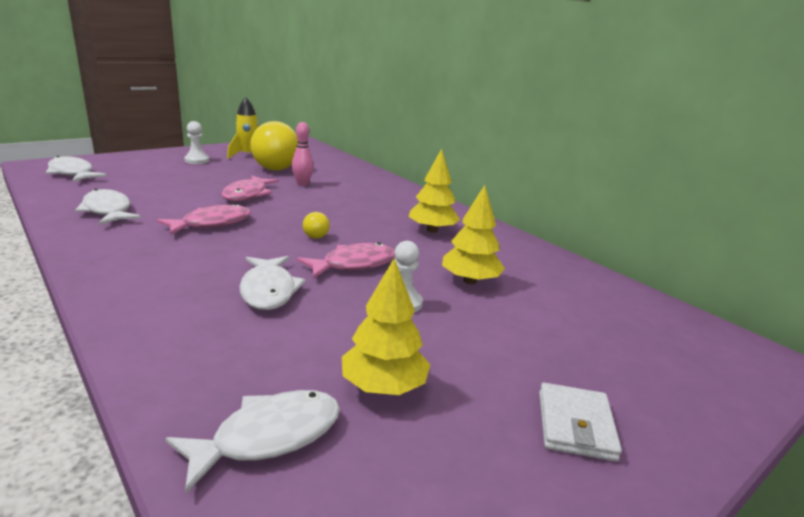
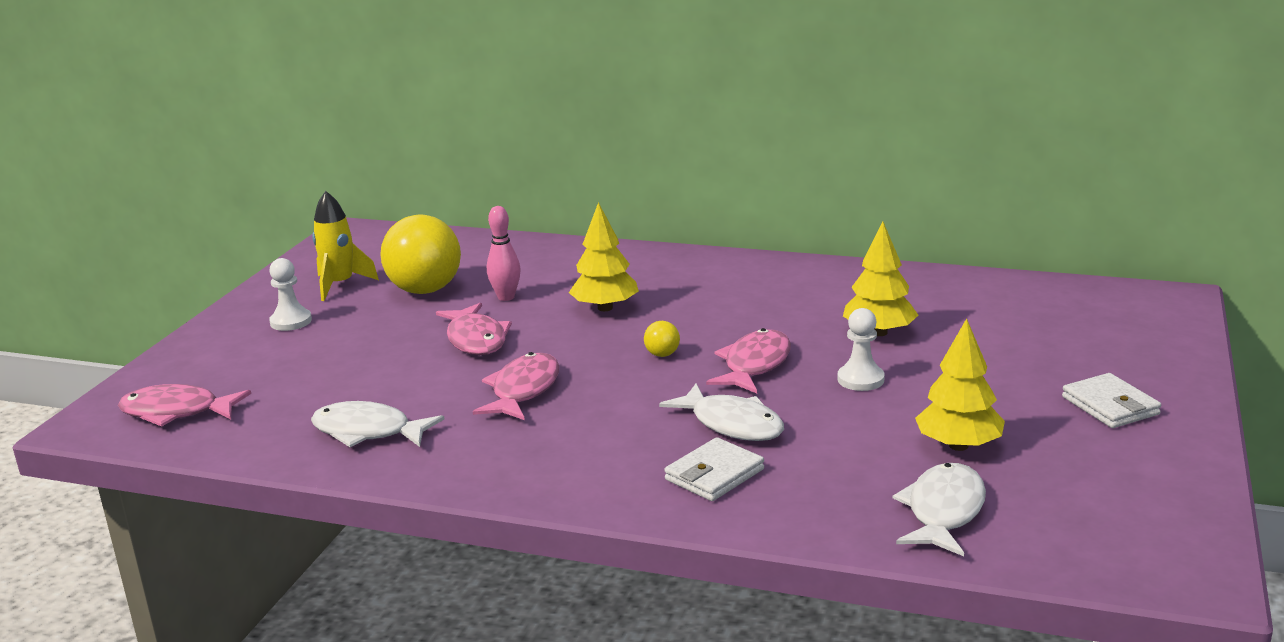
camera: 30 degrees left, 0 degrees up
white fish [45,156,107,182] -> pink fish [118,384,251,427]
yellow tree [409,149,460,233] -> yellow tree moved to [569,202,639,311]
none -> white wallet [664,437,764,501]

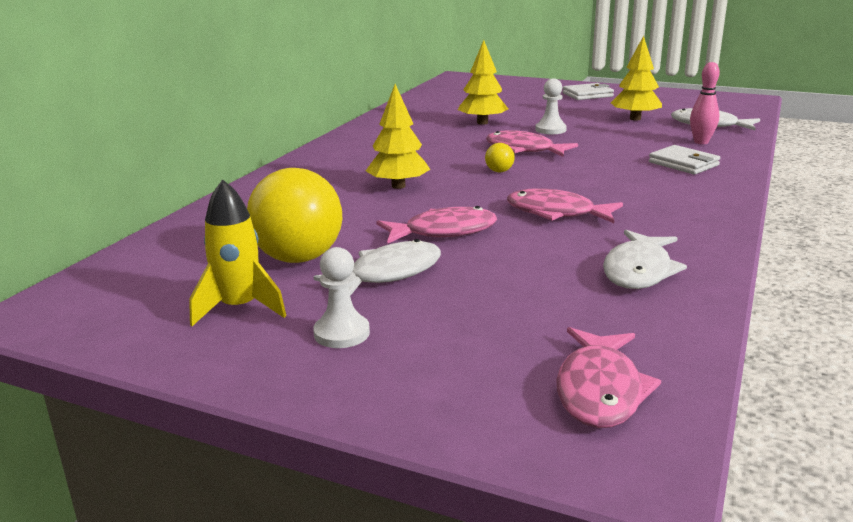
camera: 85 degrees left, 0 degrees up
pink bowling pin [487,206,521,301] -> pink bowling pin moved to [690,62,720,144]
white fish [659,384,784,441] -> white fish moved to [314,239,441,296]

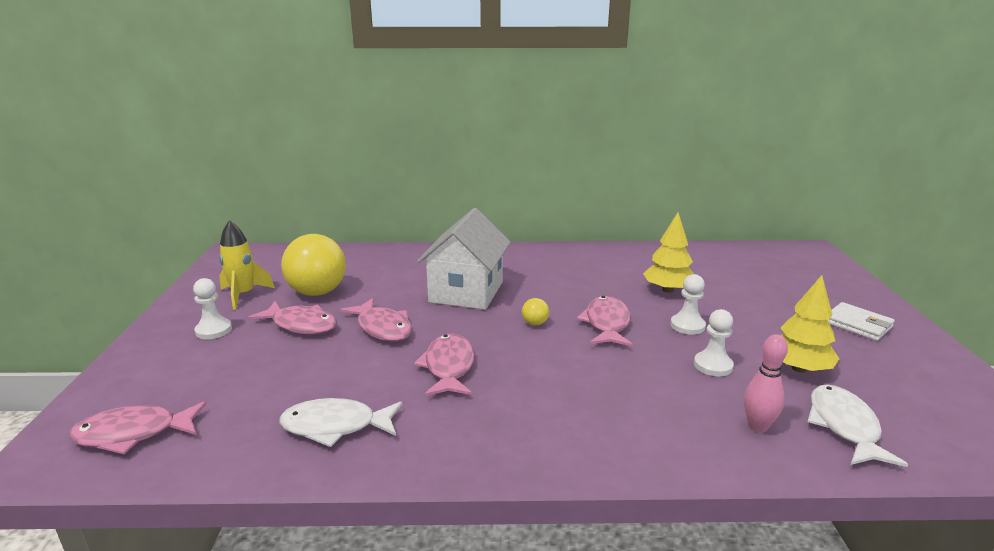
camera: 65 degrees right, 0 degrees up
white fish [314,239,441,296] -> pink fish [248,301,337,334]
yellow tree [366,84,430,189] -> white house [417,208,511,310]
white wallet [649,145,720,175] -> none
none -> white pawn [694,309,734,376]

